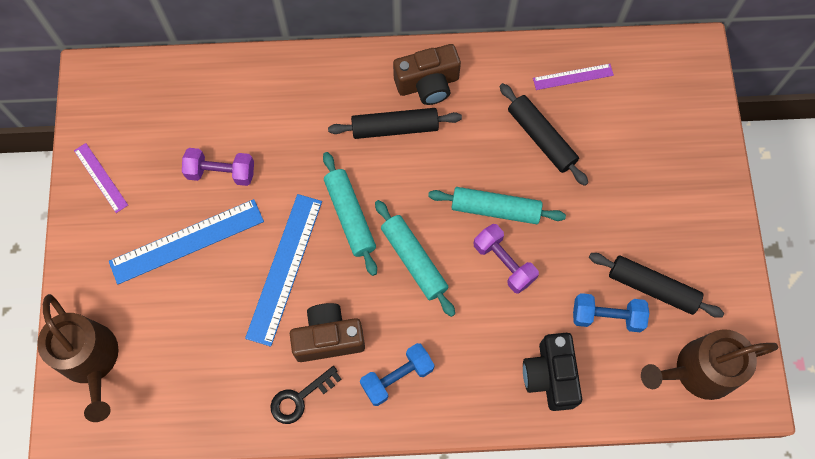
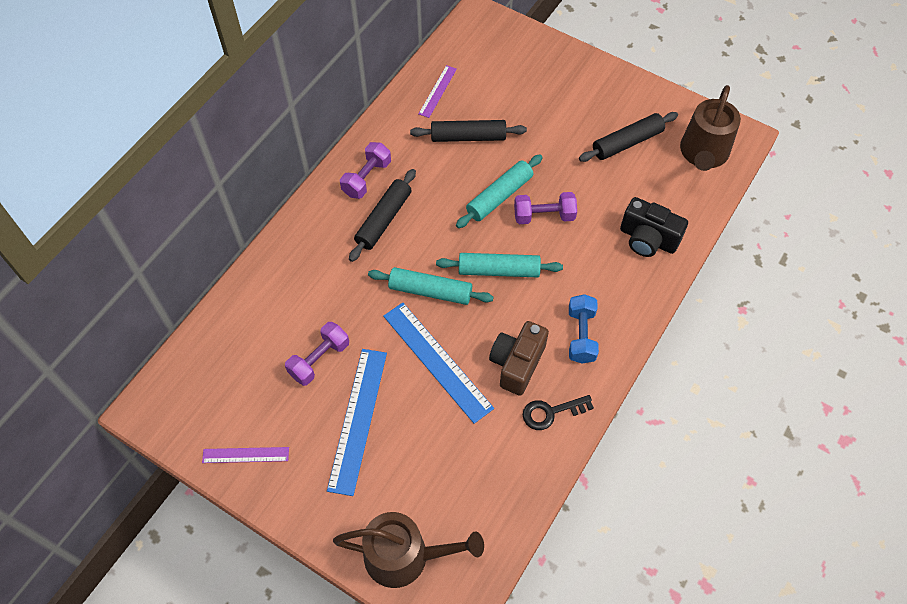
camera: 55 degrees left, 10 degrees down
black key [270,366,341,424] -> black key turned 75 degrees clockwise [523,395,594,430]
brown camera [393,44,461,105] -> purple dumbbell [340,142,391,199]
blue dumbbell [573,293,649,332] -> none

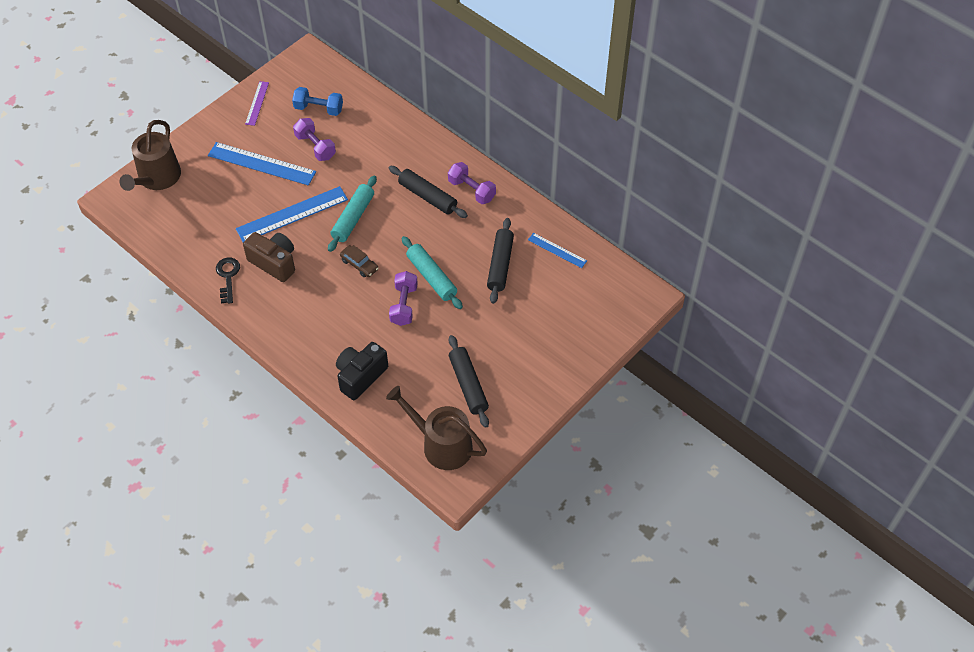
camera: 100 degrees right, 5 degrees down
purple ruler [419,65,457,118] -> blue ruler [528,233,587,268]
turquoise rolling pin [436,253,563,277] -> brown car [340,245,378,277]
blue dumbbell [569,294,599,364] -> blue dumbbell moved to [292,87,343,116]

